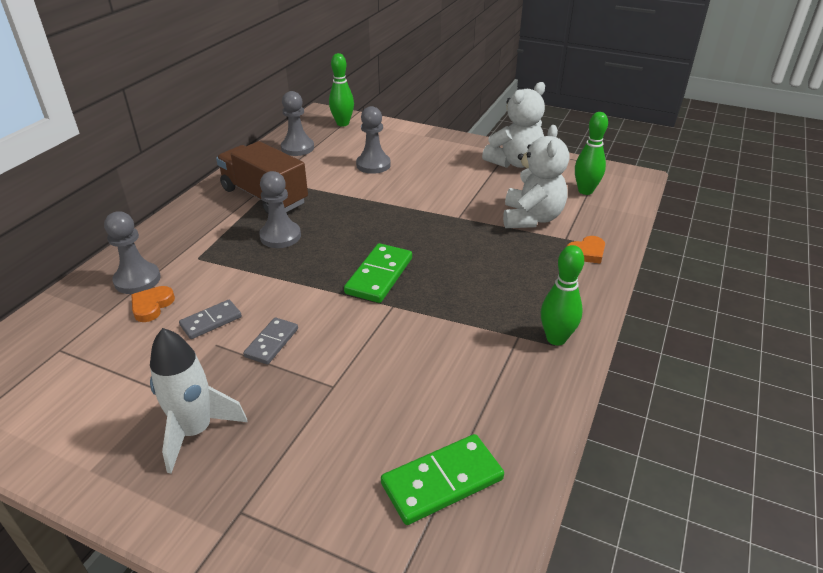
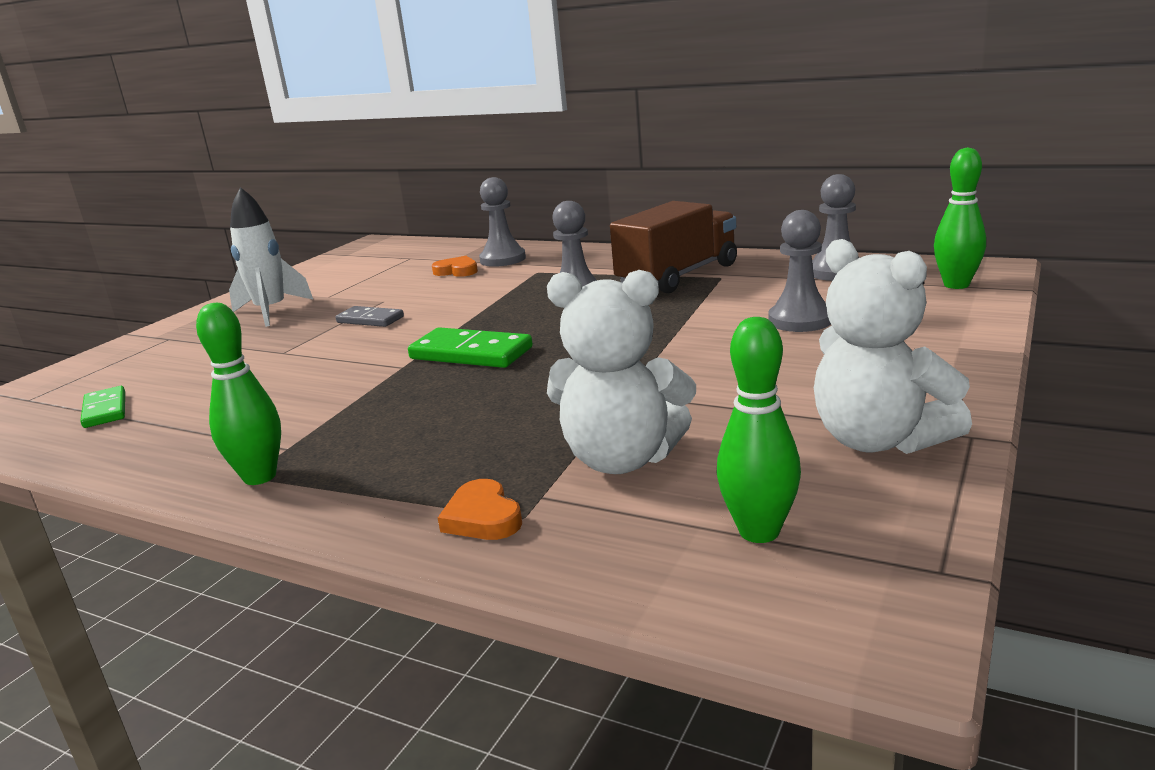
camera: 95 degrees right, 15 degrees down
grey domino [179,300,242,339] -> none
green domino [381,434,504,525] -> green domino [80,386,125,428], size x0.63

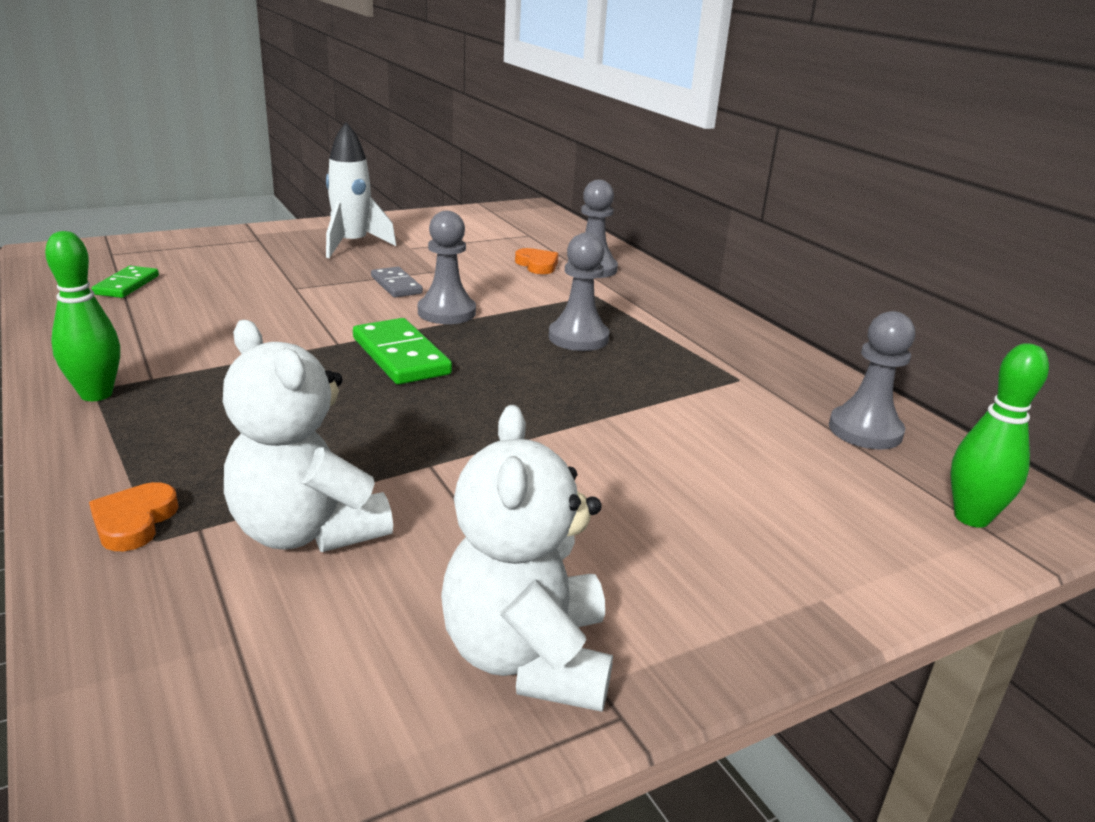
camera: 30 degrees right, 5 degrees up
brown truck [610,201,737,293] -> none
green bowling pin [717,317,801,543] -> none
grey pawn [768,210,831,332] -> grey pawn moved to [418,211,476,324]

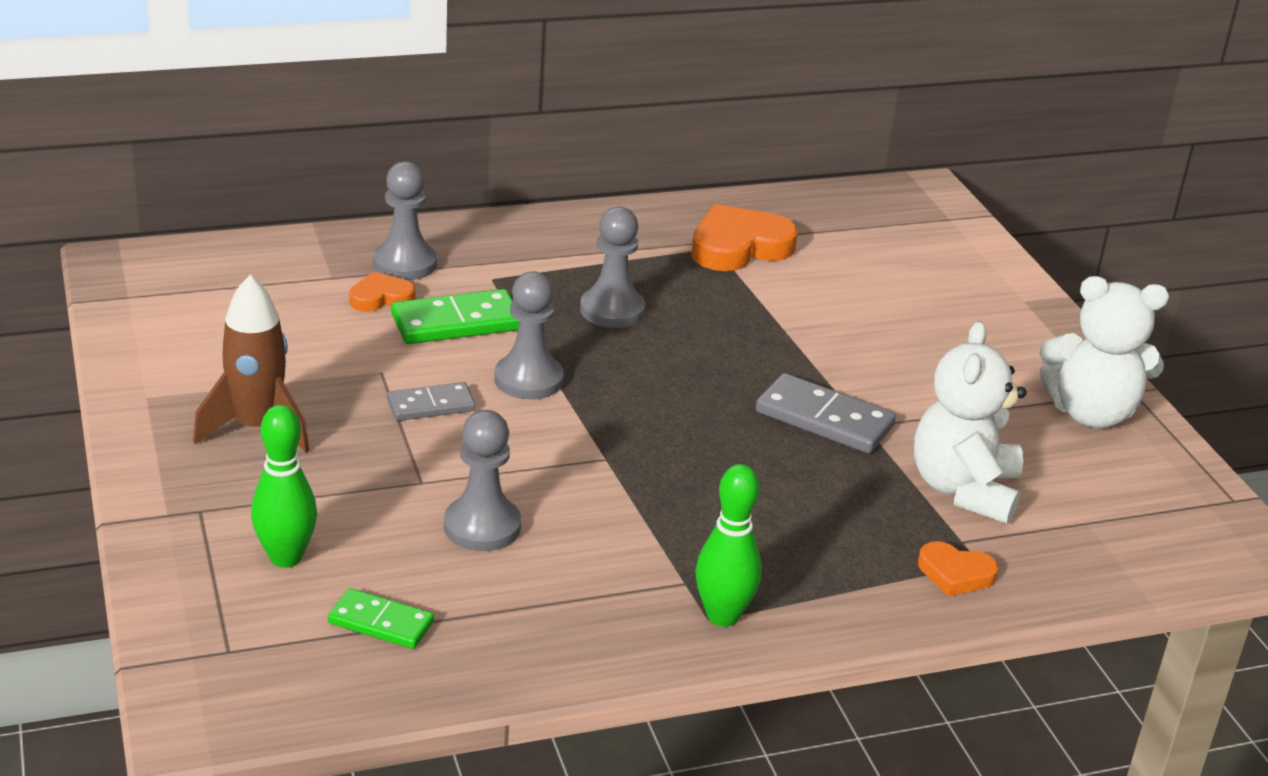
camera: 80 degrees left, 5 degrees up
white teddy bear [223,320,393,552] -> white teddy bear turned 135 degrees clockwise [914,321,1027,524]
white rocket [326,122,396,258] -> brown rocket [193,275,310,453]
green domino [353,318,452,385] -> green domino moved to [391,289,519,344]
grey pawn [829,311,915,450] -> grey pawn moved to [444,410,521,551]
green bowling pin [950,343,1049,528] -> green bowling pin moved to [251,405,317,568]
none -> orange heart [691,204,798,271]
none -> grey domino [756,373,896,454]

